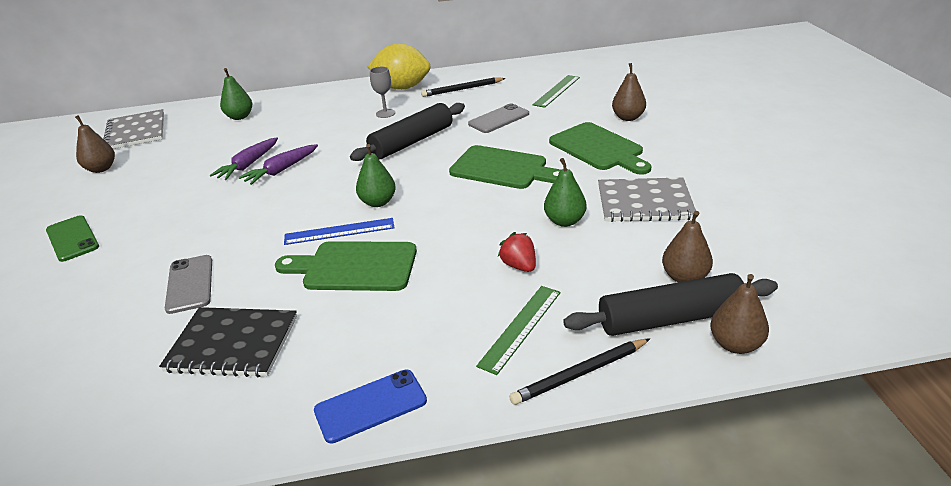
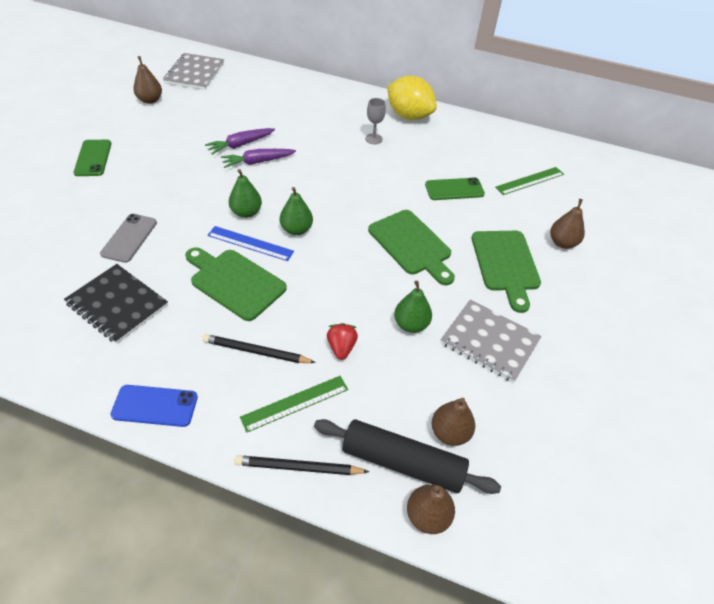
camera: 25 degrees right, 15 degrees up
green pear [220,68,252,120] -> green pear moved to [229,169,262,218]
black rolling pin [350,103,465,161] -> none
black pencil [421,77,506,97] -> black pencil moved to [202,334,316,363]
grey phone [468,103,529,133] -> green phone [425,177,485,200]

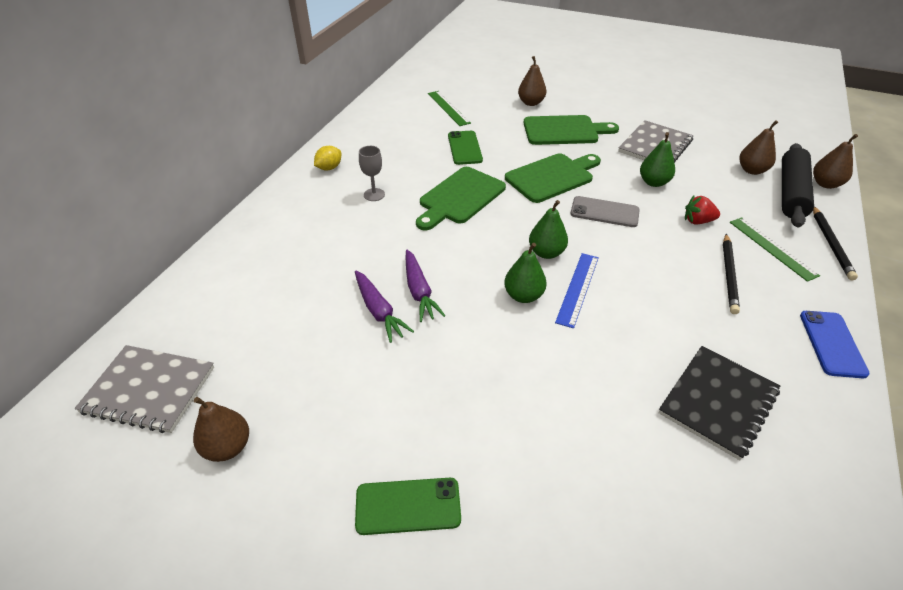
camera: 85 degrees left, 5 degrees down
grey phone [100,214,157,263] -> grey phone moved to [570,196,640,227]
green cutting board [185,247,287,321] -> green cutting board moved to [416,167,506,231]
yellow lemon [387,76,437,120] -> yellow lemon [314,146,341,170], size x0.48

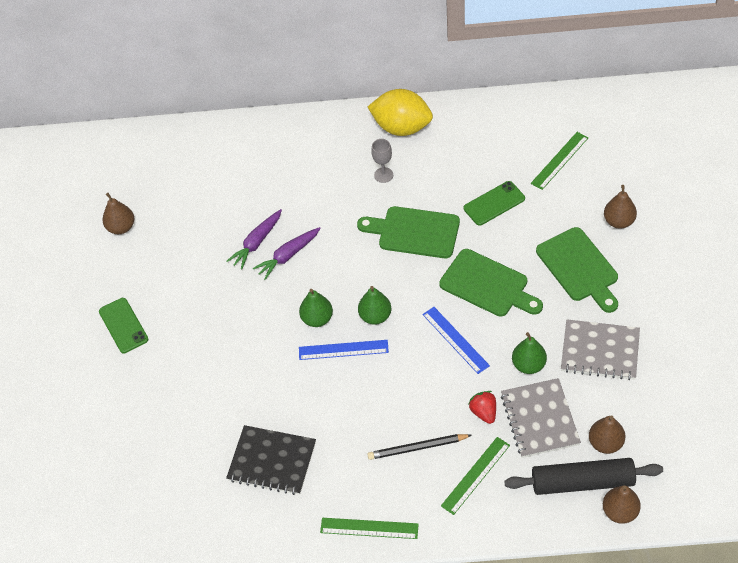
camera: 70 degrees right, 10 degrees up
grey notebook [75,345,214,433] -> grey notebook moved to [501,378,581,458]
yellow lemon [314,146,341,170] -> yellow lemon [368,89,433,136], size x2.09
grey phone [570,196,640,227] -> blue ruler [422,307,490,374]
blue phone [800,311,870,378] -> green ruler [320,518,419,539]
black pencil [813,207,858,280] -> none

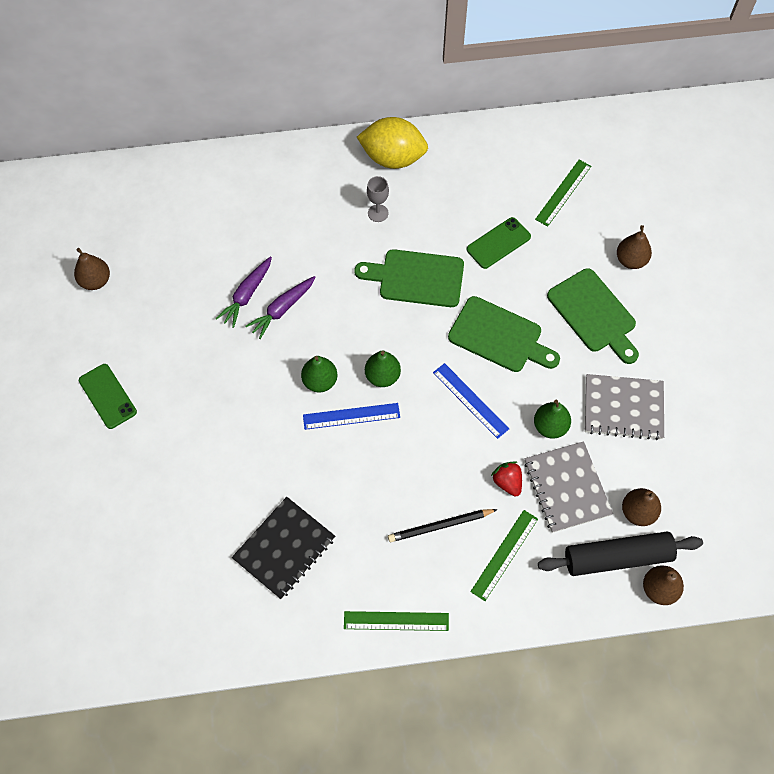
camera: 10 degrees left, 10 degrees up
black notebook [226,425,316,495] -> black notebook turned 60 degrees counterclockwise [232,497,335,599]

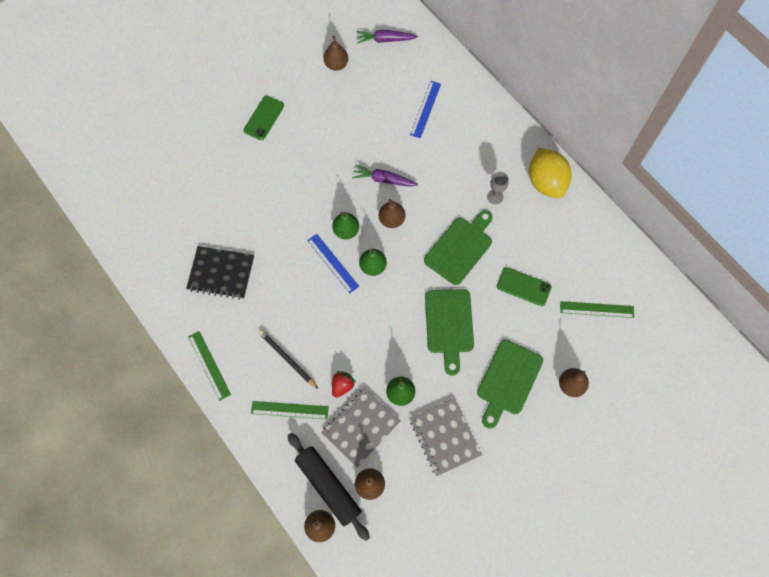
camera: 60 degrees right, 5 degrees up
purple carrot [216,256,272,328] -> purple carrot moved to [356,30,418,44]
green cutting board [354,249,464,307] -> green cutting board turned 60 degrees clockwise [424,210,493,285]
blue ruler [433,363,509,439] -> blue ruler moved to [410,81,441,138]
none -> brown pear [379,199,405,228]

